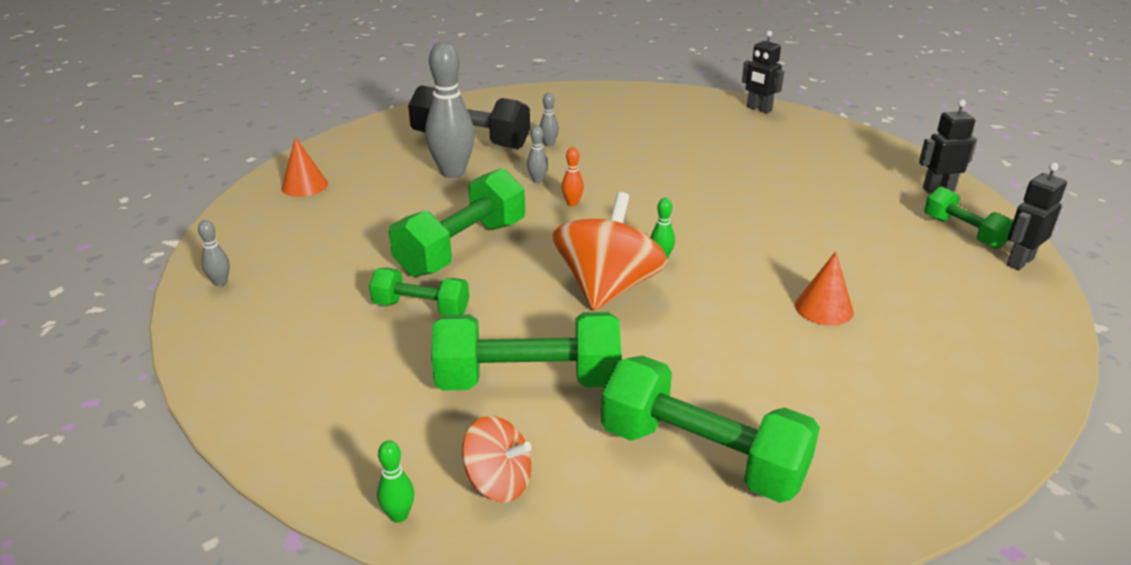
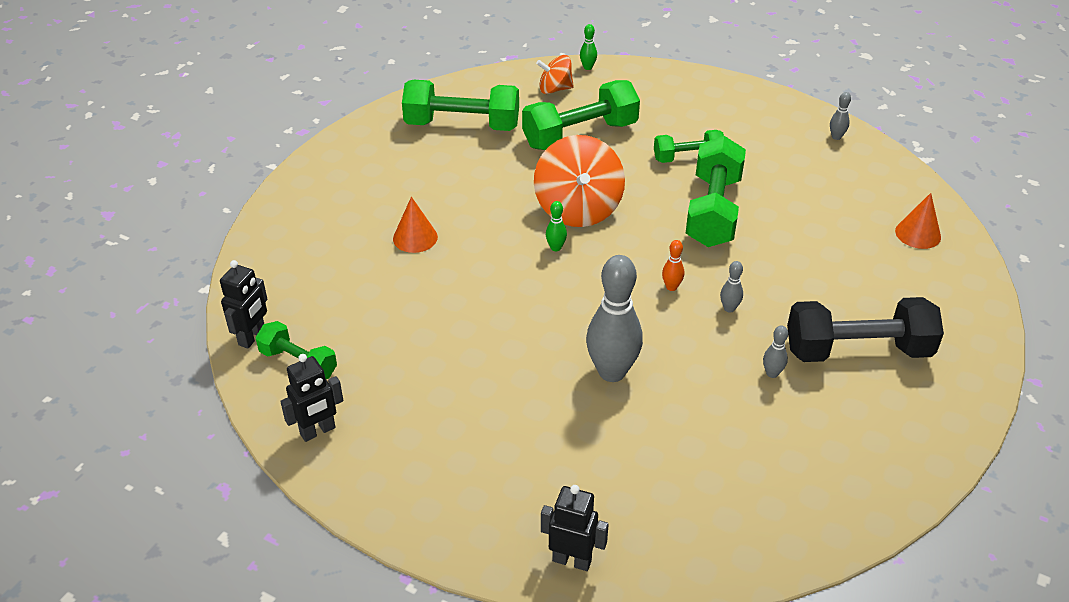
camera: 155 degrees right, 10 degrees up
grey bowling pin [425,42,475,178] -> grey bowling pin moved to [586,255,643,382]

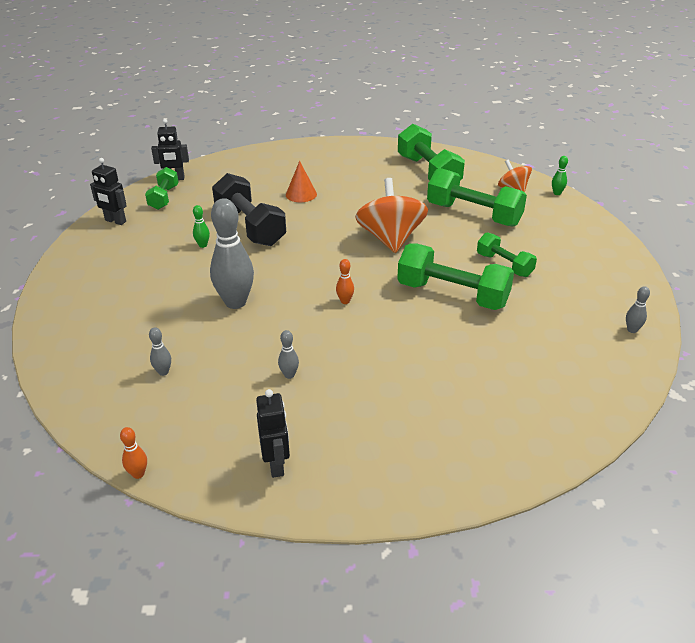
camera: 60 degrees right, 5 degrees down
orange spinning top [534,135,625,227] -> orange spinning top turned 120 degrees clockwise [355,178,428,253]
black robot [541,485,609,571] -> black robot moved to [256,389,290,478]
green bowling pin [546,201,567,251] -> green bowling pin moved to [193,205,210,248]
green dumbbell [686,136,746,247] -> green dumbbell turned 45 degrees clockwise [397,244,514,310]
grey bowling pin [720,261,743,313] -> grey bowling pin moved to [149,327,171,376]
black dumbbell [787,297,944,362] -> black dumbbell moved to [212,173,286,246]
orange cone [895,193,941,249] -> none
none -> orange bowling pin [120,427,147,479]

